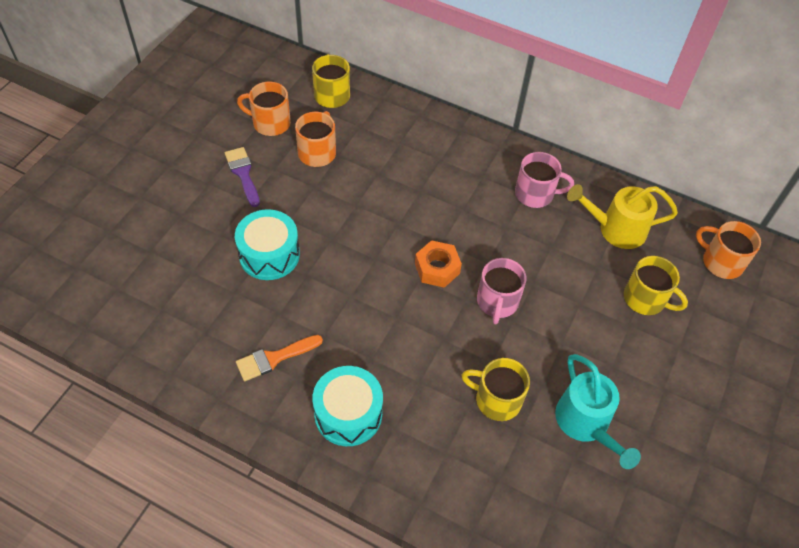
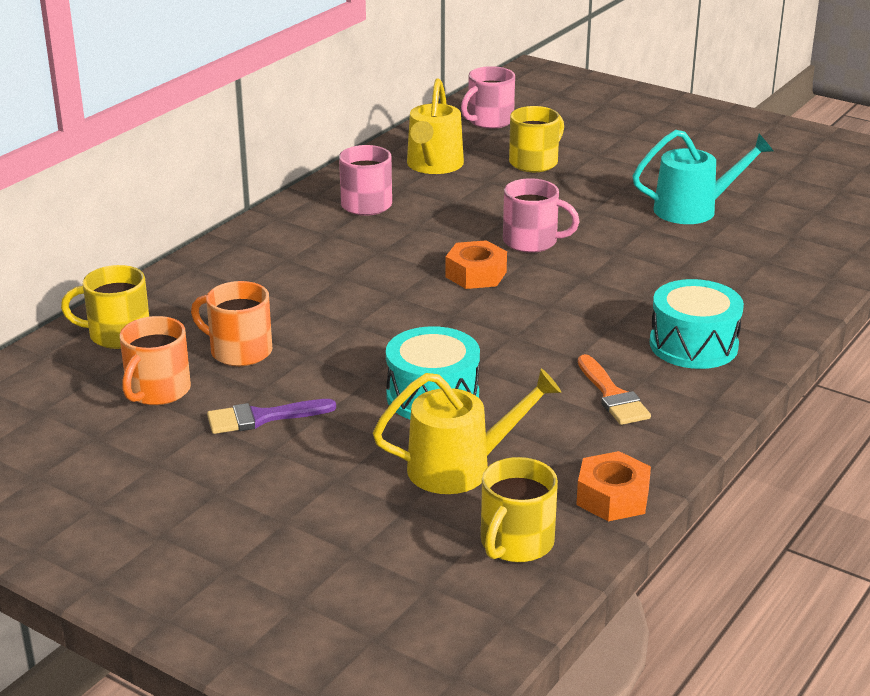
camera: 80 degrees left, 25 degrees down
yellow mug [461,358,530,421] -> yellow mug moved to [481,457,558,563]
orange mug [696,221,761,279] -> pink mug [461,66,515,129]
none -> yellow watering can [373,369,561,494]
none -> orange nut [576,451,651,521]

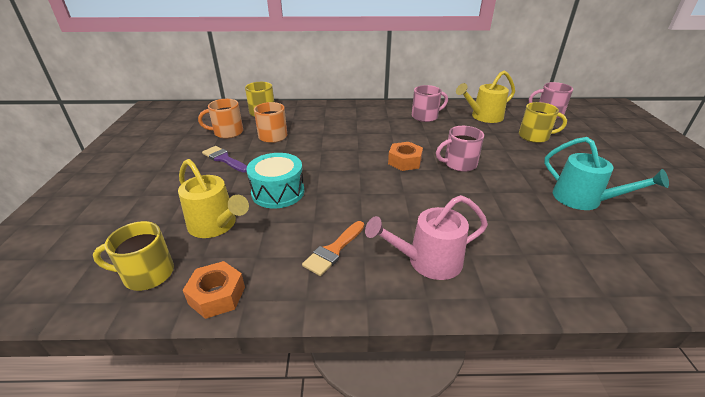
camera: 55 degrees right, 5 degrees up
pink mug [503,178,580,253] -> pink mug turned 90 degrees clockwise [436,126,484,172]
turquoise drum [650,279,744,369] -> pink watering can [365,195,488,280]

